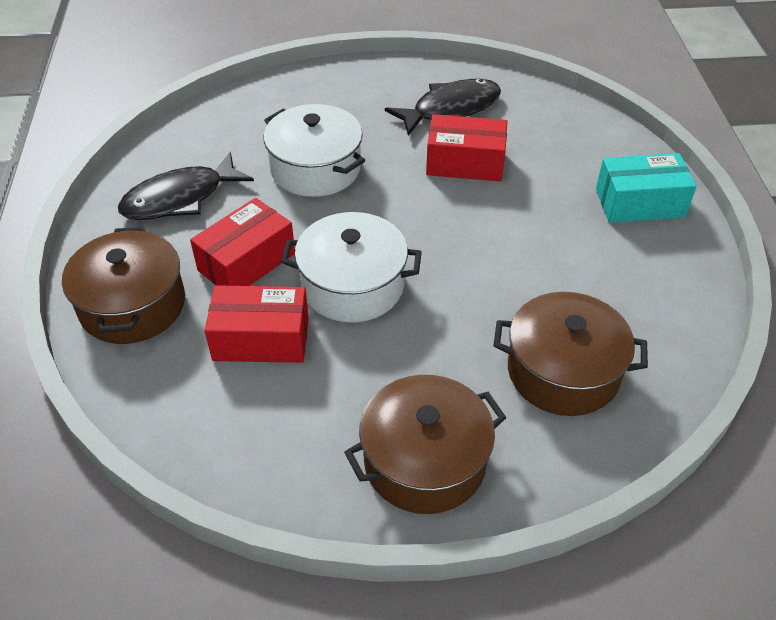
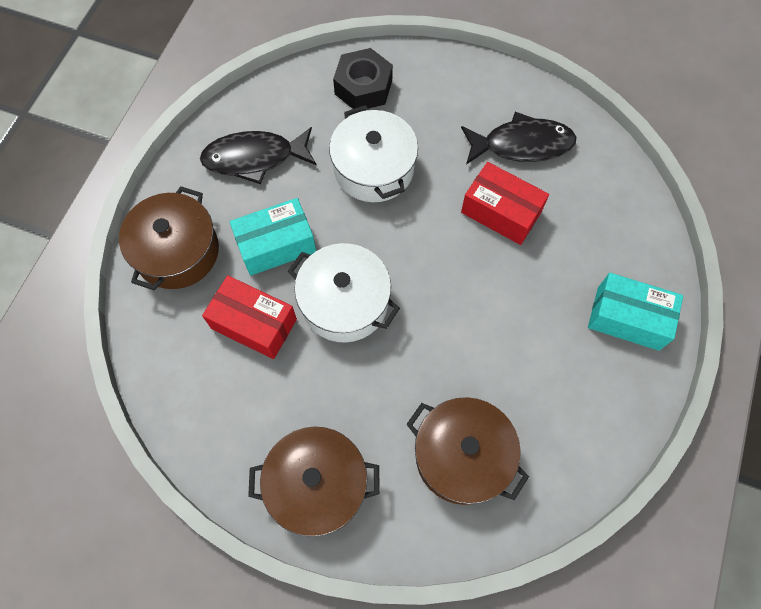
camera: 25 degrees right, 20 degrees up
red box [190,198,295,286] -> turquoise box [230,198,316,276]
none -> black nut [333,48,393,109]

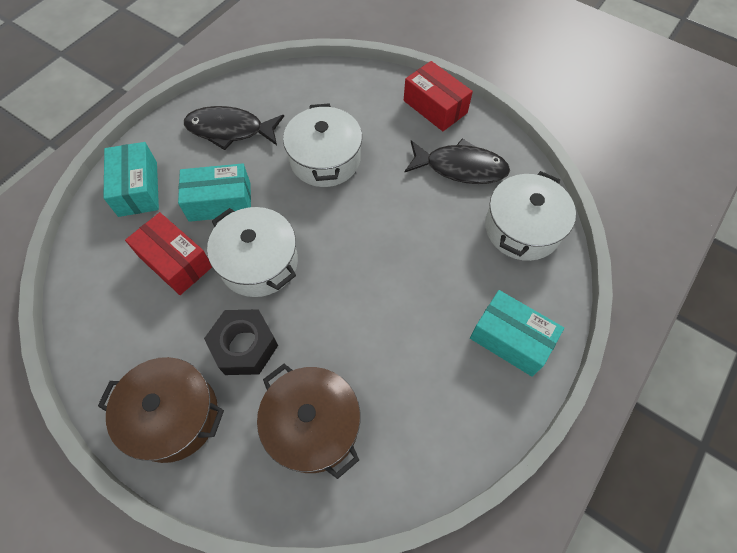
camera: 15 degrees right, 5 degrees down
brown pot [119,186,219,290] -> turquoise box [103,142,159,217]
black nut [333,48,393,109] -> black nut moved to [204,309,278,375]
red box [461,162,549,245] -> red box moved to [404,61,473,131]
none -> white pot [485,171,576,261]

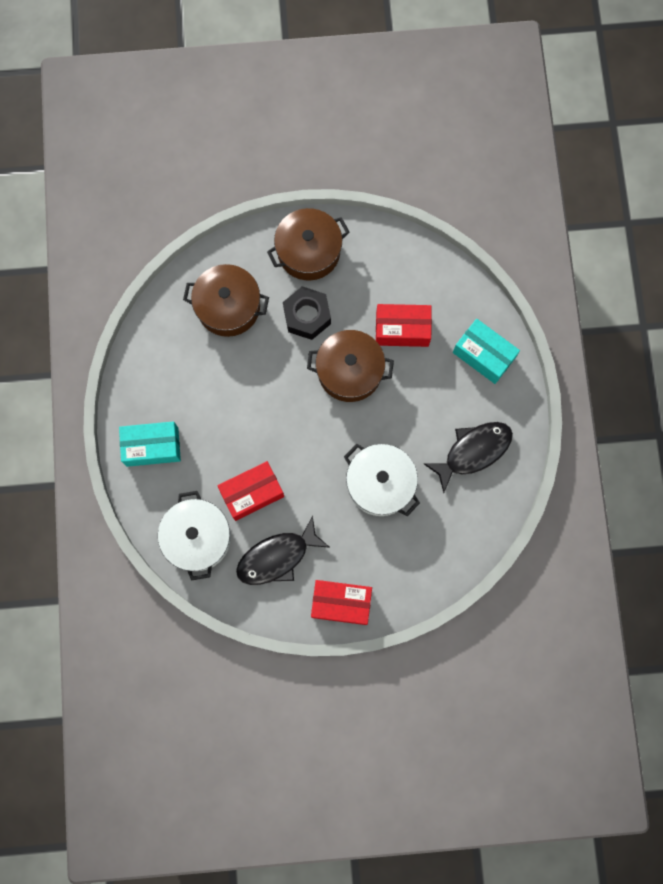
camera: 140 degrees right, 15 degrees up
turquoise box [178,163,251,222] -> none
white pot [207,207,298,297] -> brown pot [307,330,394,402]
none -> red box [218,461,284,521]

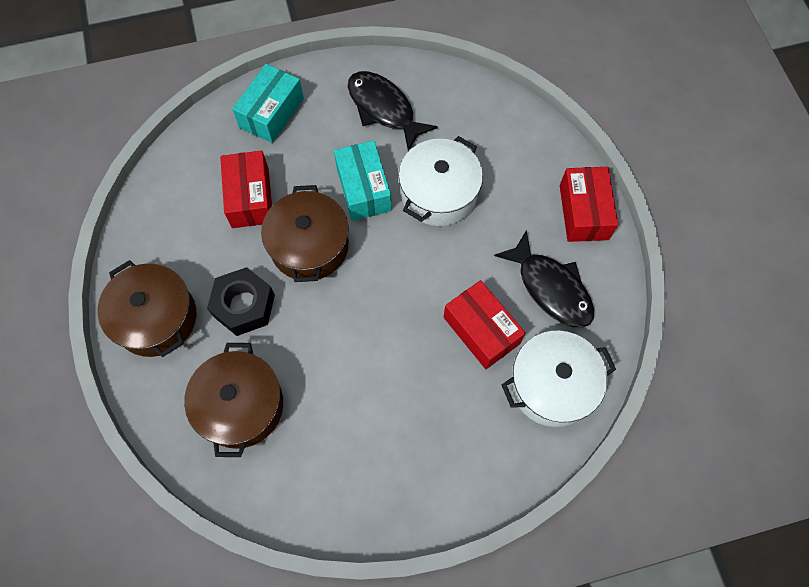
camera: 100 degrees left, 10 degrees down
turquoise box [119,421,181,467] -> turquoise box moved to [334,141,392,221]

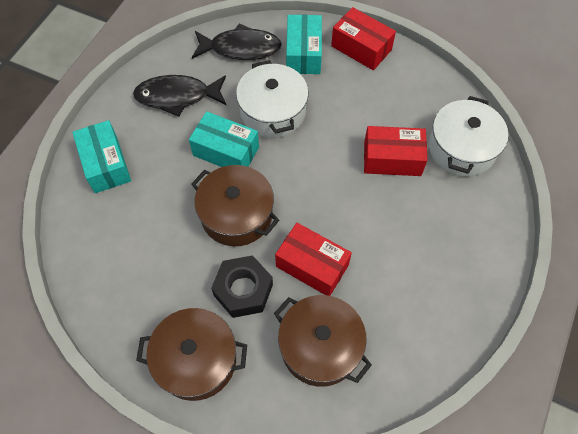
camera: 50 degrees left, 5 degrees down
red box [220,151,272,228] -> red box moved to [275,223,352,296]
black fish [494,230,594,328] -> black fish moved to [192,23,282,60]
none -> turquoise box [286,15,322,74]

